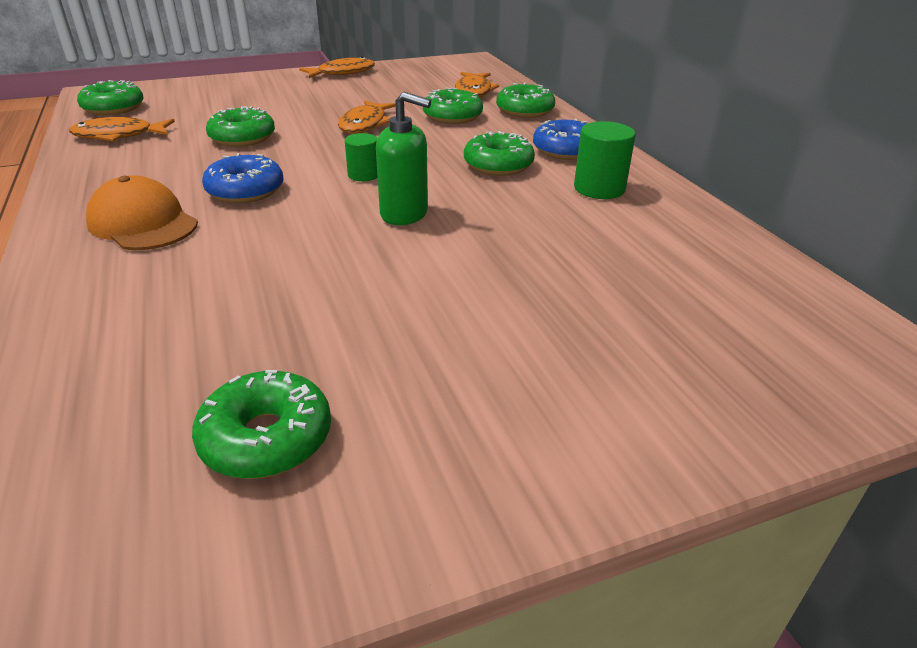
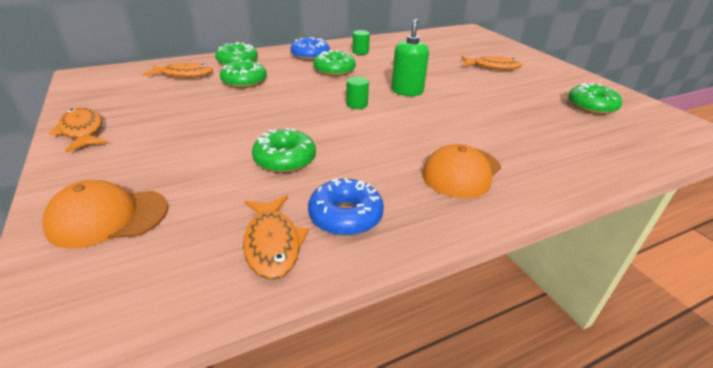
camera: 95 degrees left, 0 degrees up
green donut [77,80,144,115] -> none
blue donut [202,153,283,203] -> blue donut moved to [308,178,384,236]
orange fish [338,100,396,134] -> orange fish moved to [461,56,522,70]
green cylinder [574,121,636,199] -> green cylinder [353,30,370,55], size x0.64
none -> orange cap [42,180,168,249]

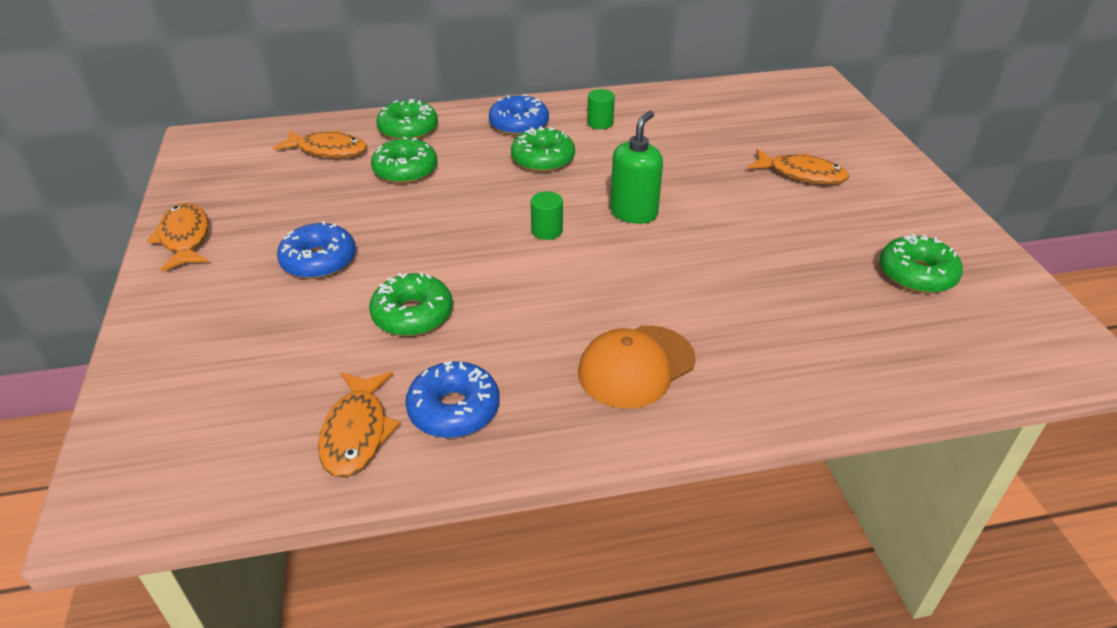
camera: 15 degrees right, 5 degrees up
orange cap [42,180,168,249] -> none
none -> blue donut [277,221,356,279]

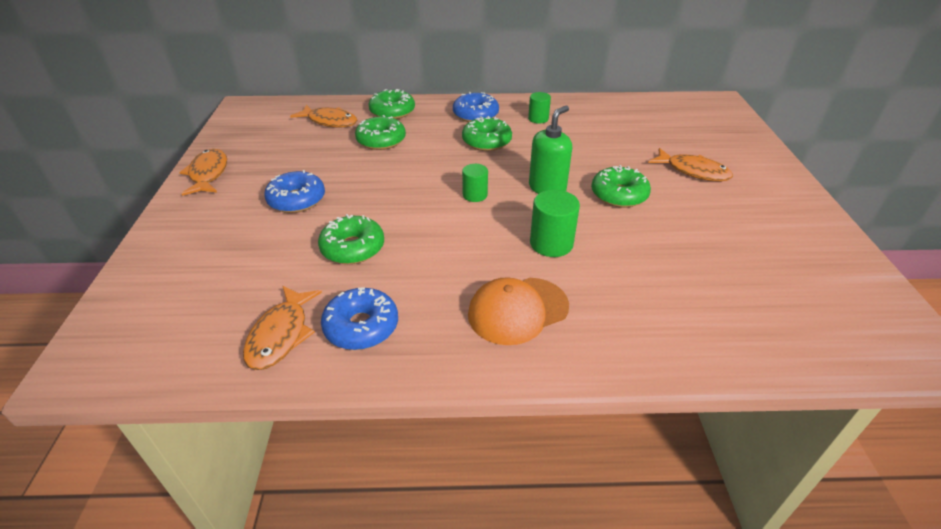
camera: 10 degrees right, 0 degrees up
green donut [880,233,963,293] -> green donut moved to [591,165,651,208]
none -> green cylinder [530,190,580,257]

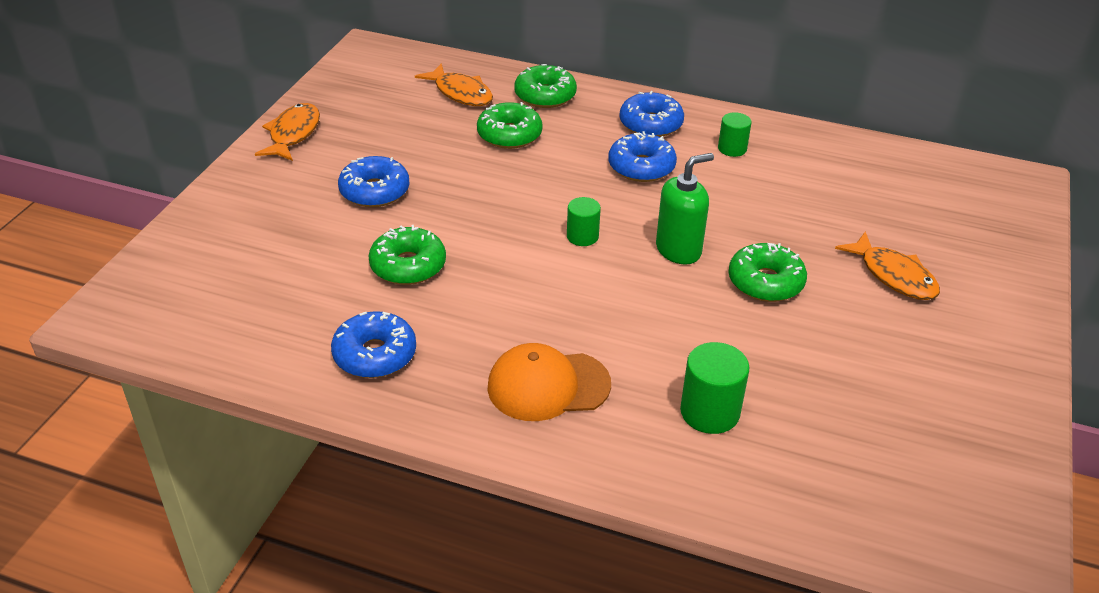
camera: 20 degrees right, 0 degrees up
orange fish [243,286,322,370] -> none
green donut [462,116,512,151] -> blue donut [608,131,677,182]
green cylinder [530,190,580,257] -> green cylinder moved to [680,342,749,434]

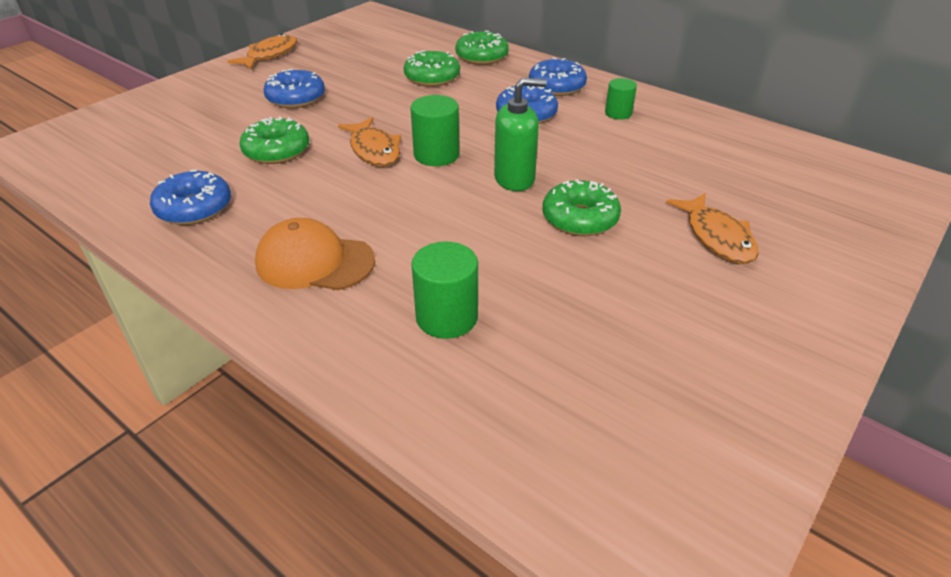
camera: 20 degrees right, 0 degrees up
orange fish [415,63,493,106] -> orange fish moved to [338,117,401,167]
green cylinder [567,197,601,246] -> green cylinder [410,95,460,166], size x1.55

